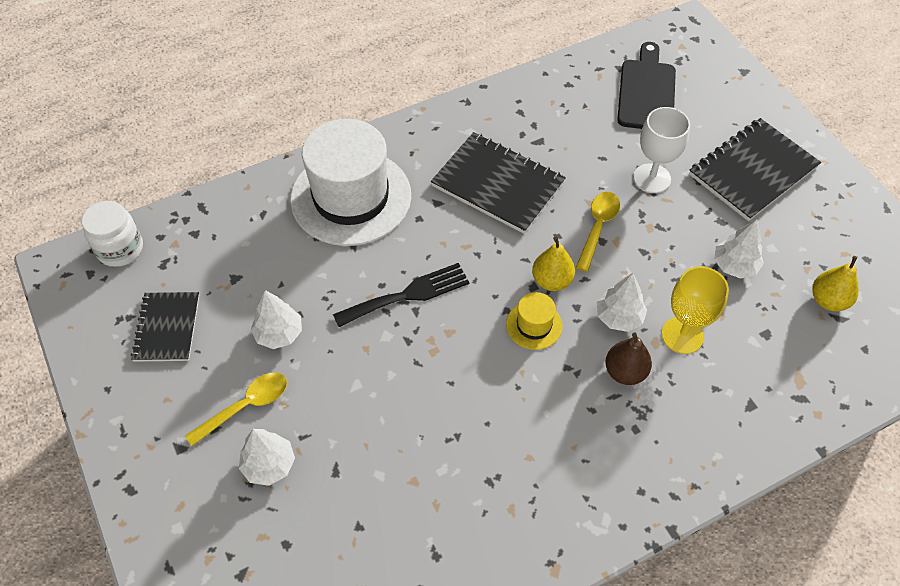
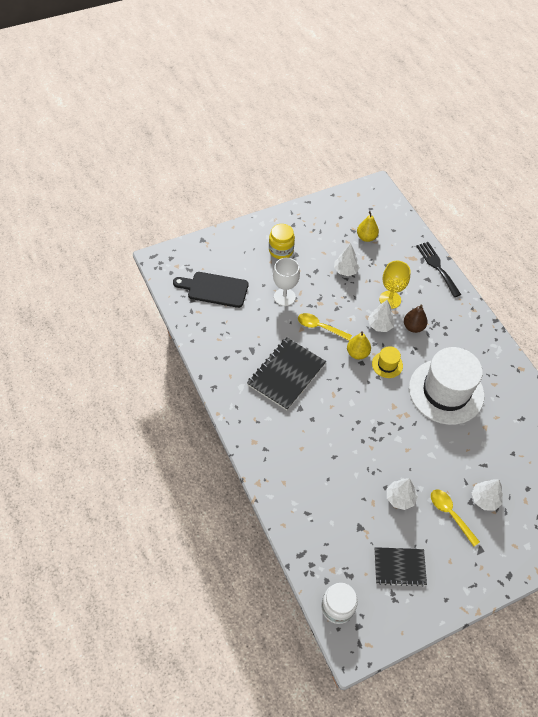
camera: 90 degrees left, 0 degrees up
white hat [290,119,411,246] -> white hat moved to [409,347,484,425]
black fork [333,263,469,327] -> black fork moved to [416,242,461,297]
black notebook [689,118,821,221] -> yellow jar [269,224,295,259]

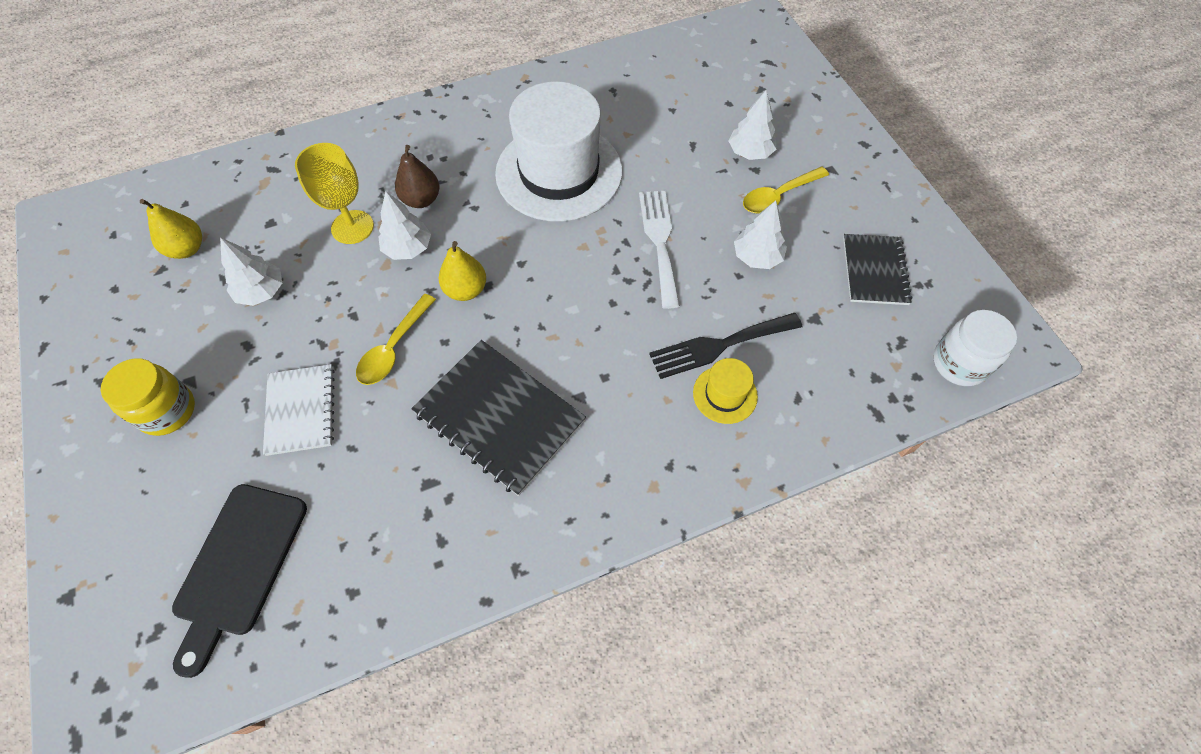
camera: 85 degrees left, 5 degrees up
white goblet [273,258,300,306] -> white notebook [263,364,334,456]
yellow hat [372,346,403,378] -> yellow hat moved to [693,358,758,424]
black fork [416,242,461,297] -> black fork moved to [649,313,802,379]
none -> white fork [639,191,680,309]

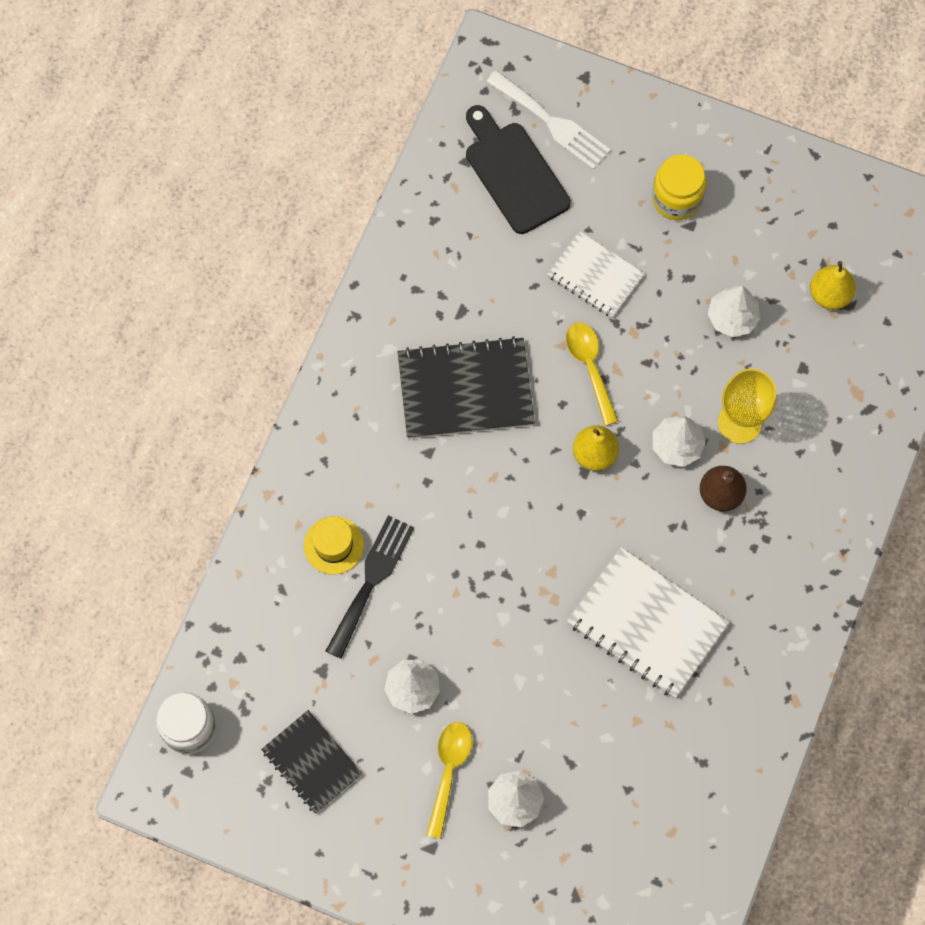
camera: 135 degrees right, 10 degrees up
white hat [495,81,622,222] -> white notebook [567,547,729,698]
white fork [639,191,680,309] -> white fork moved to [486,71,611,170]

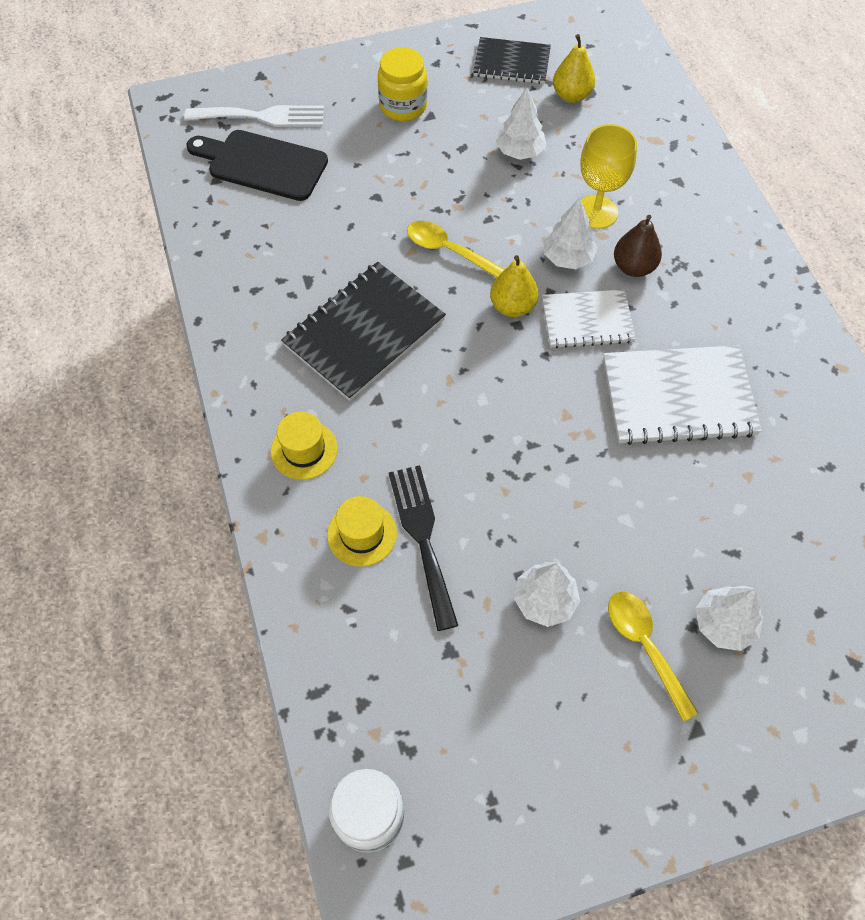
camera: 40 degrees left, 10 degrees down
black notebook [261,710,363,814] -> black notebook moved to [473,37,551,84]
white notebook [548,231,645,318] -> white notebook moved to [542,289,636,348]
none -> yellow hat [271,412,338,480]

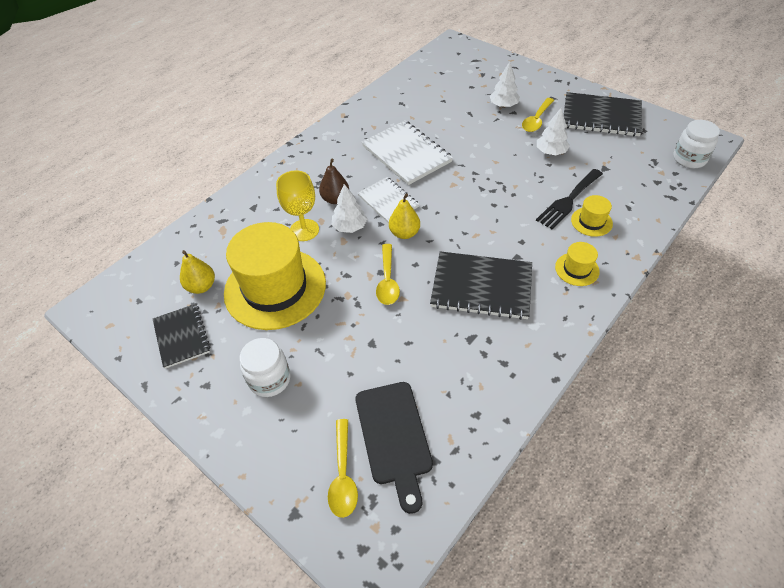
camera: 120 degrees left, 10 degrees down
white fork [184,105,324,126] -> yellow spoon [328,419,358,518]
yellow jar [378,47,427,121] -> white jar [240,338,290,397]
white tree [496,88,546,160] -> yellow hat [224,222,326,330]
none -> black notebook [564,92,642,136]

